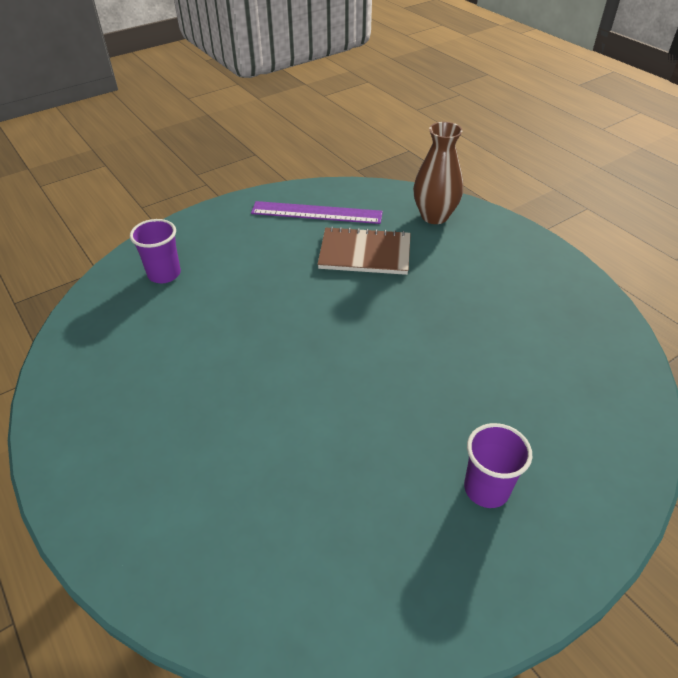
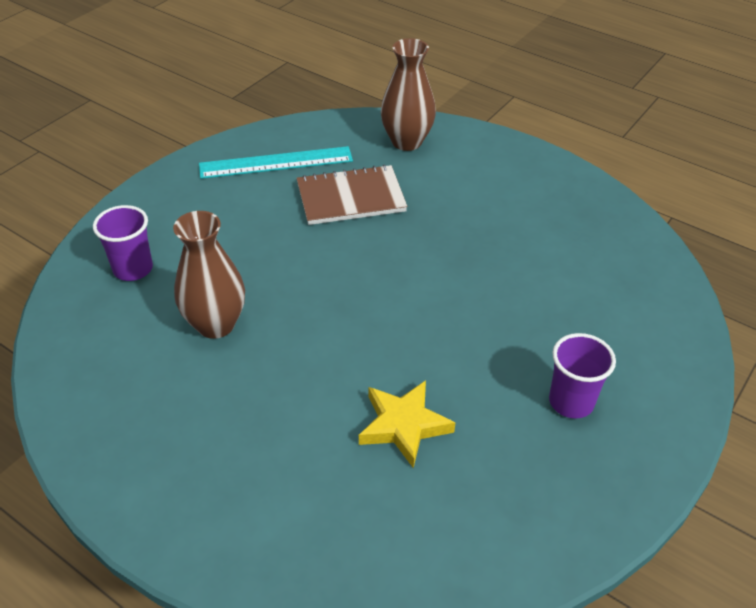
camera: 20 degrees left, 0 degrees up
purple ruler [251,201,383,224] -> turquoise ruler [199,146,353,179]
none -> brown vase [173,211,245,339]
none -> yellow star [359,380,456,468]

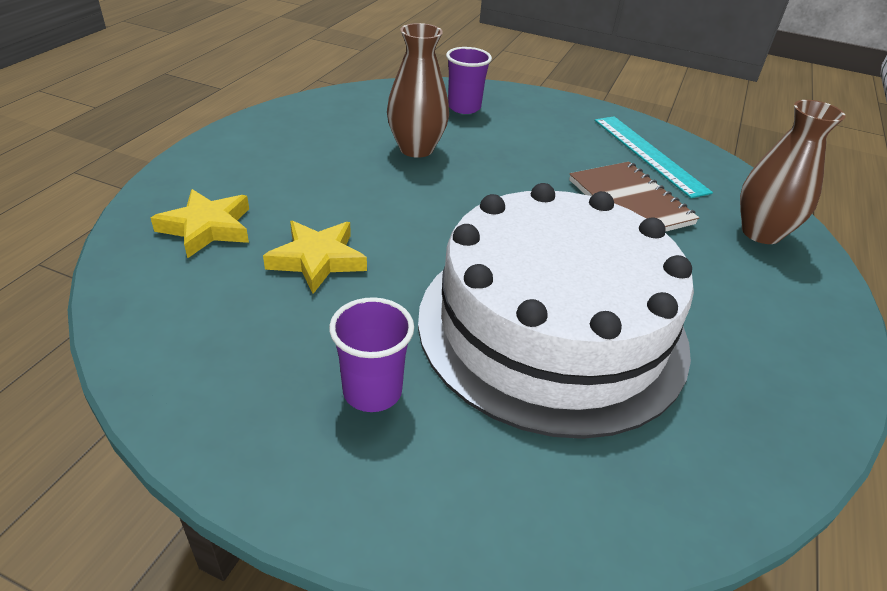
camera: 75 degrees right, 5 degrees down
none -> yellow star [151,189,249,258]
none -> white cake [418,183,694,439]

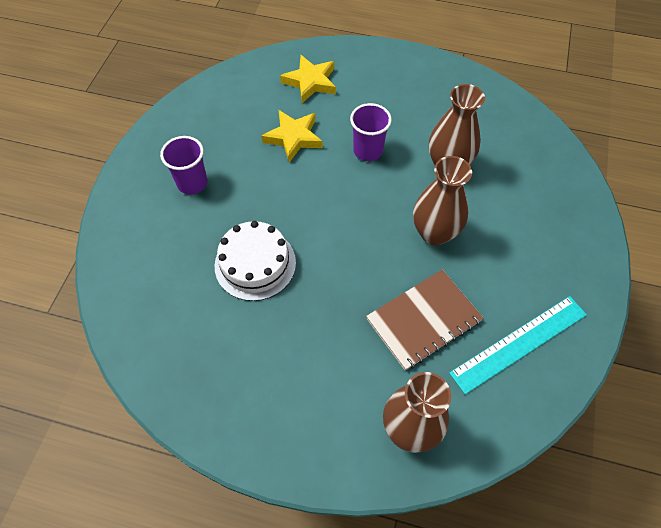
camera: 85 degrees right, 20 degrees up
white cake [418,183,694,439] -> white cake [215,221,296,301], size x0.47
purple cup [446,47,492,114] -> purple cup moved to [350,103,392,161]
none -> brown vase [413,156,472,245]

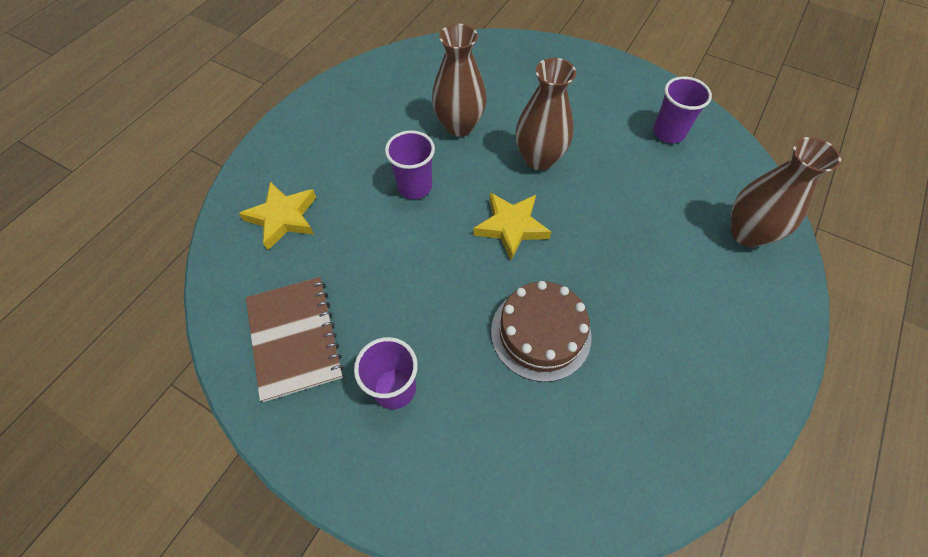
camera: 75 degrees left, 0 degrees up
white cake [215,221,296,301] -> brown cake [491,281,592,382]
yellow star [261,110,323,163] -> yellow star moved to [473,193,551,260]
brown notebook [366,270,484,371] -> brown notebook moved to [246,277,344,402]
turquoise ruler [449,296,587,394] -> purple cup [653,76,712,143]

